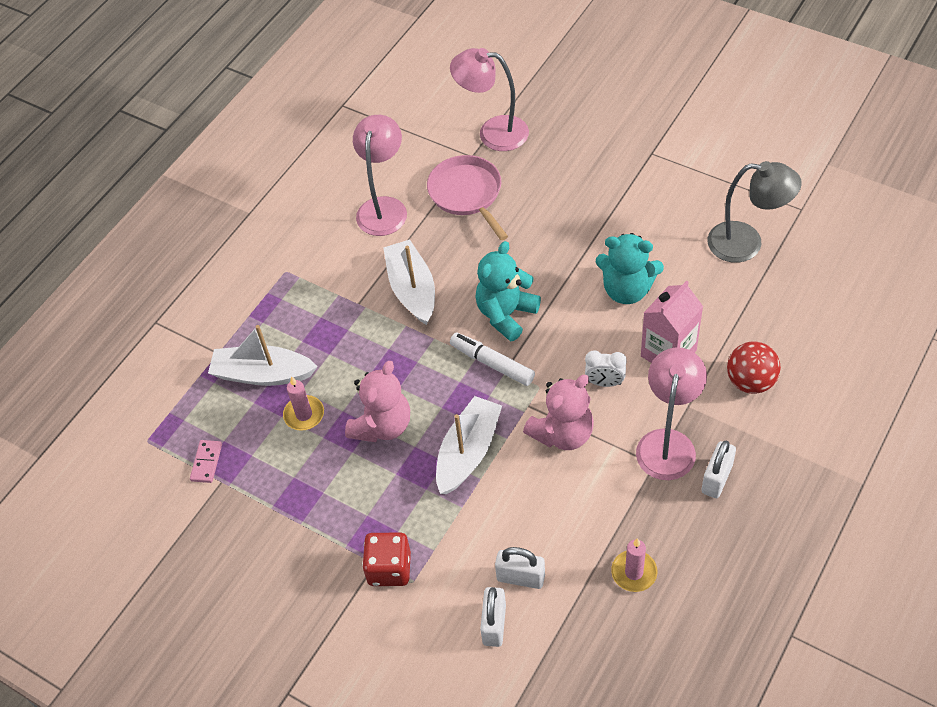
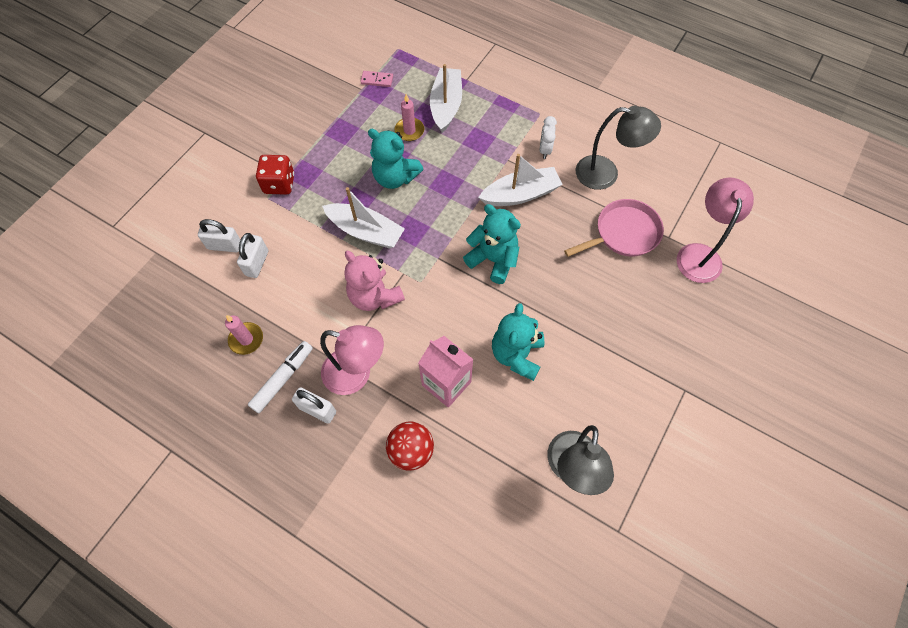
camera: 85 degrees right, 10 degrees up
pink teddy bear [345,361,410,442] -> turquoise teddy bear [368,129,423,189]
pink lamp [353,115,407,236] -> grey lamp [576,105,661,190]
white marker [450,333,535,386] -> white marker moved to [248,341,313,413]
white clock [585,350,627,387] -> white clock moved to [540,116,557,159]

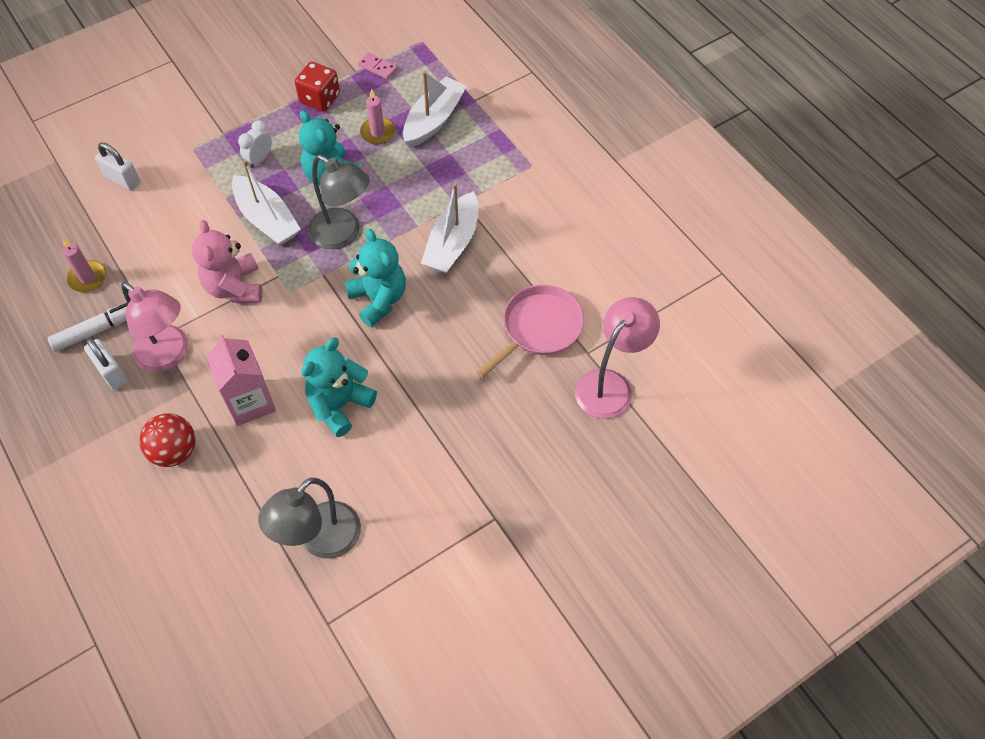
camera: 25 degrees right, 5 degrees down
white padlock [237,233,268,278] -> none
red dice [256,155,294,195] -> red dice moved to [295,62,340,112]
white boat [478,154,563,206] -> white boat turned 105 degrees clockwise [421,183,478,273]
white clock [540,116,557,159] -> white clock moved to [238,120,272,168]
pink pan [564,199,664,257] -> pink pan turned 45 degrees counterclockwise [476,285,584,378]
grey lamp [576,105,661,190] -> grey lamp moved to [308,155,370,249]

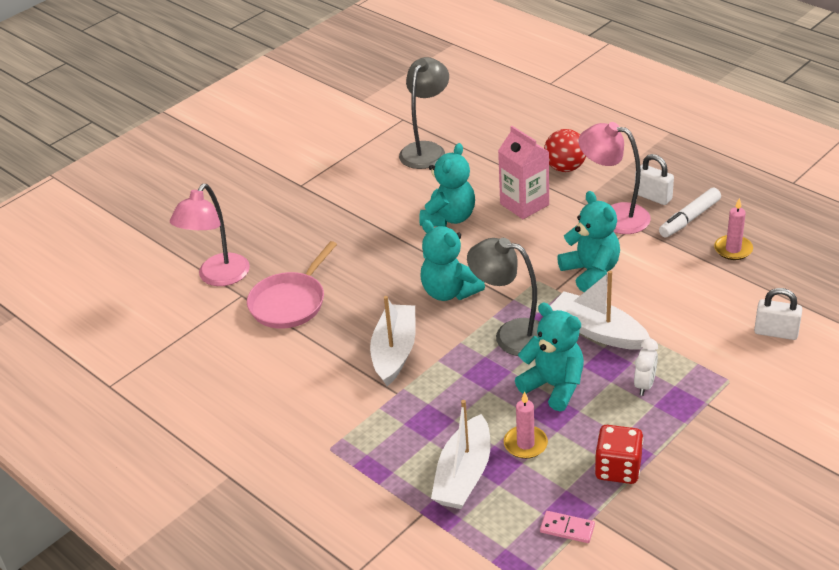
camera: 170 degrees right, 20 degrees down
pink teddy bear [192,220,263,302] -> turquoise teddy bear [557,191,620,292]

